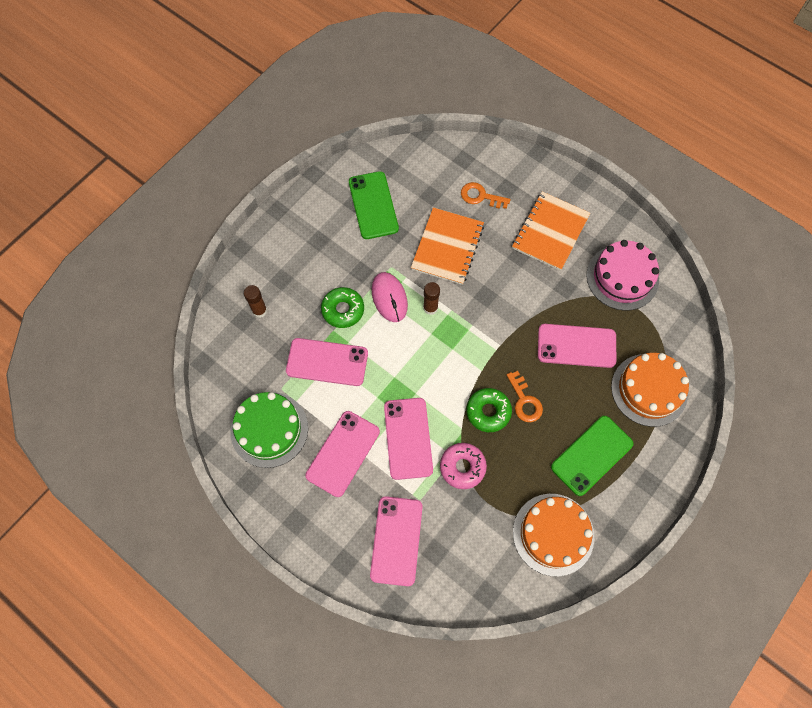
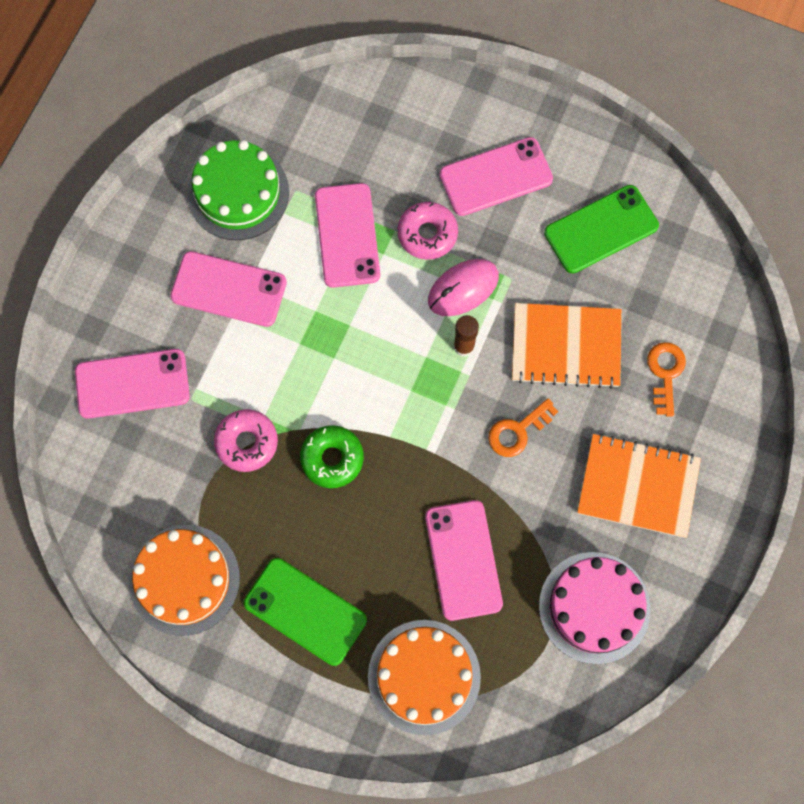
camera: 75 degrees right, 5 degrees up
brown glue stick [244,285,267,318] -> none
green donut [321,287,364,328] -> pink donut [398,202,458,260]
pink phone [384,398,433,480] -> pink phone moved to [440,137,553,216]
orange key [507,371,543,422] -> orange key moved to [488,398,558,457]

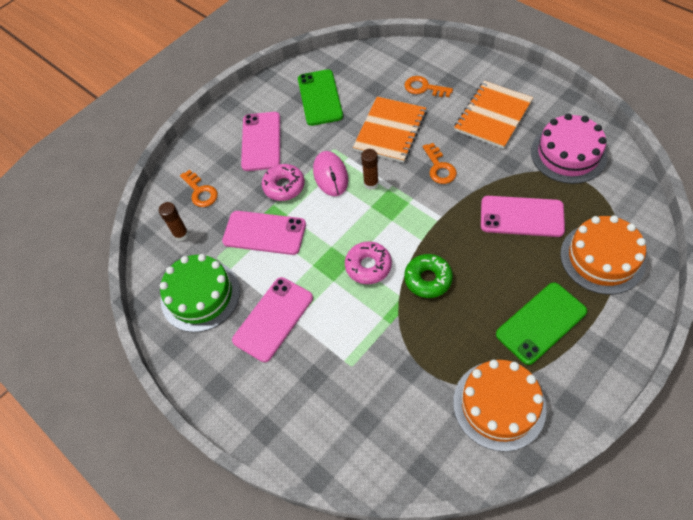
camera: 65 degrees left, 15 degrees down
pink phone [75,349,190,419] -> none
pink donut [214,409,278,472] -> pink donut moved to [345,241,392,284]
none -> brown glue stick [159,202,189,241]
none -> orange key [180,170,218,207]

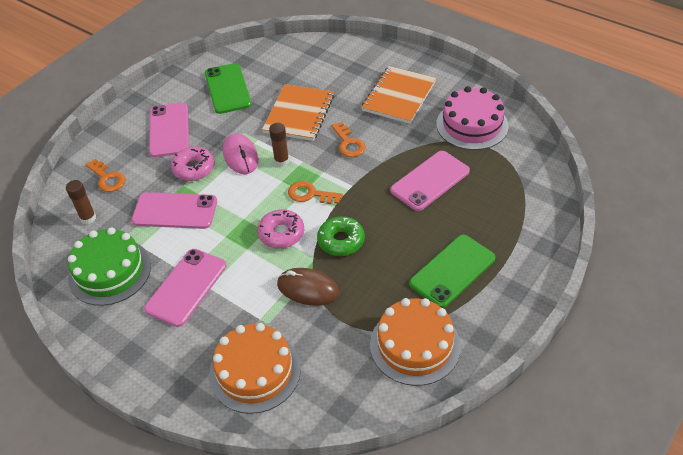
camera: 10 degrees left, 10 degrees down
orange key [405,76,453,97] -> orange key moved to [288,181,343,204]
pink phone [481,196,565,237] -> pink phone turned 45 degrees counterclockwise [390,151,470,211]
orange cake [560,215,646,294] -> orange cake moved to [209,323,301,414]
none -> brown mouse [277,268,339,306]

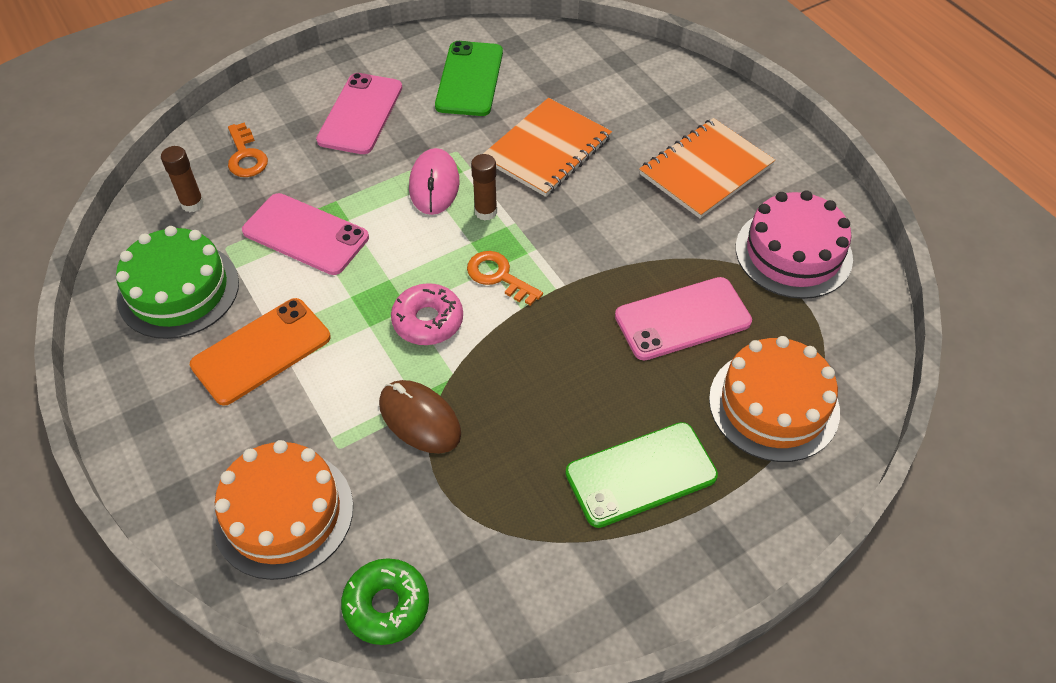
camera: 20 degrees right, 5 degrees up
pink phone [144,249,227,327] -> orange phone [190,298,331,406]
pink donut [171,147,215,181] -> none
green donut [317,216,365,256] -> green donut moved to [341,558,429,645]
orange key [331,122,366,157] -> none
orange cake [370,298,461,386] -> orange cake moved to [709,336,840,462]

